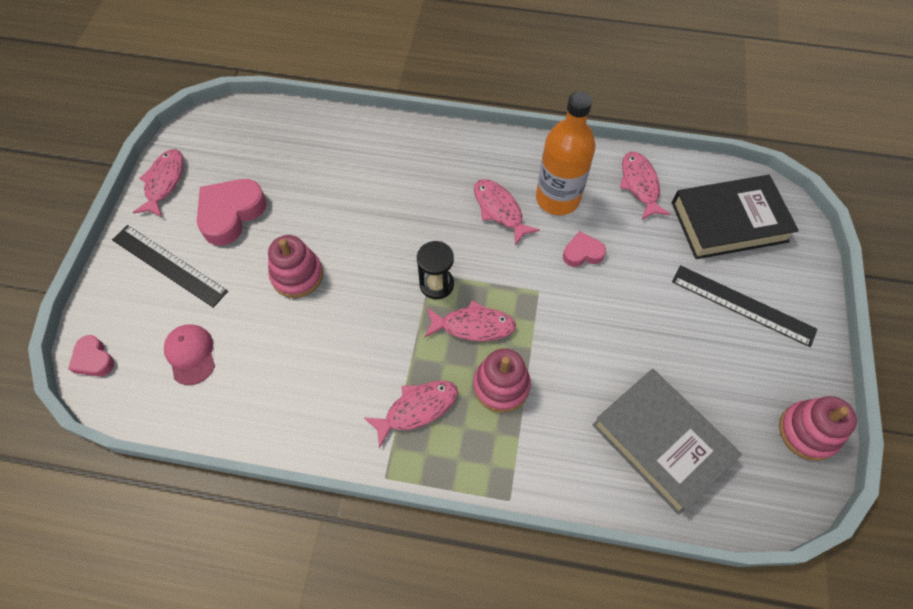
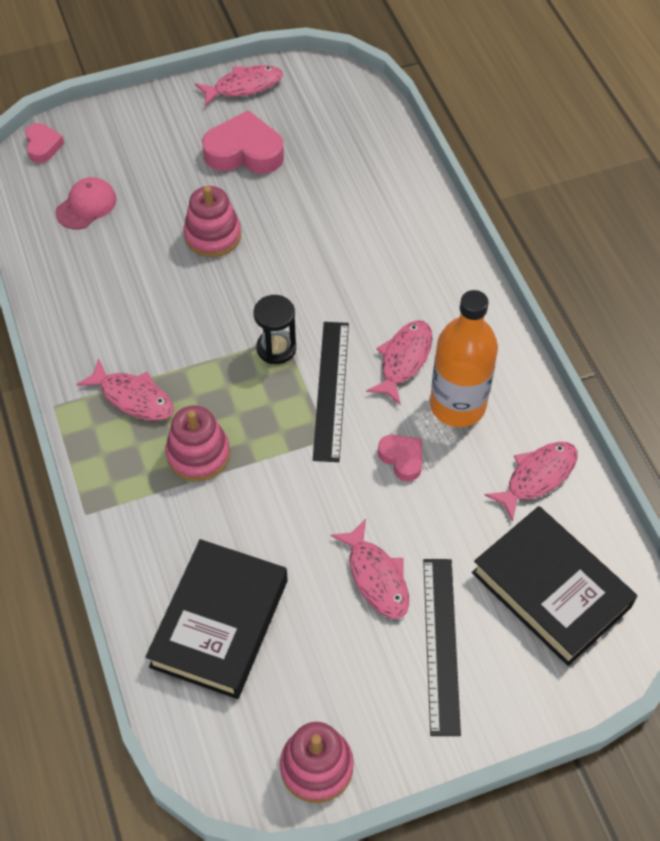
camera: 60 degrees right, 5 degrees down
pink heart [68,335,115,377] -> pink heart turned 150 degrees clockwise [25,123,64,163]
black ruler [112,225,228,308] -> black ruler moved to [313,322,349,462]
pink fish [424,300,516,341] -> pink fish moved to [330,519,409,619]
grey book [593,369,742,515] -> black book [145,539,288,699]

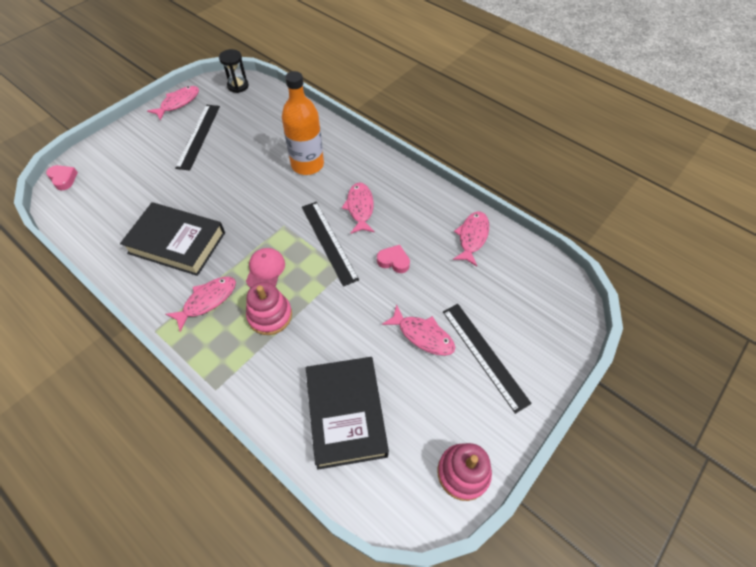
camera: 30 degrees left, 0 degrees up
pink cap [55,177,116,229] -> pink cap moved to [246,248,285,288]
pink fish [76,358,174,421] -> pink fish turned 45 degrees counterclockwise [166,277,236,332]
pink stacking toy [184,186,241,257] -> none
pink heart [202,110,284,174] -> black ruler [175,105,220,170]
black hourglass [254,295,296,364] -> black hourglass moved to [219,49,249,93]
orange bottle [430,290,498,427] -> orange bottle moved to [282,71,324,175]
black book [472,506,637,666] -> black book moved to [120,202,225,276]

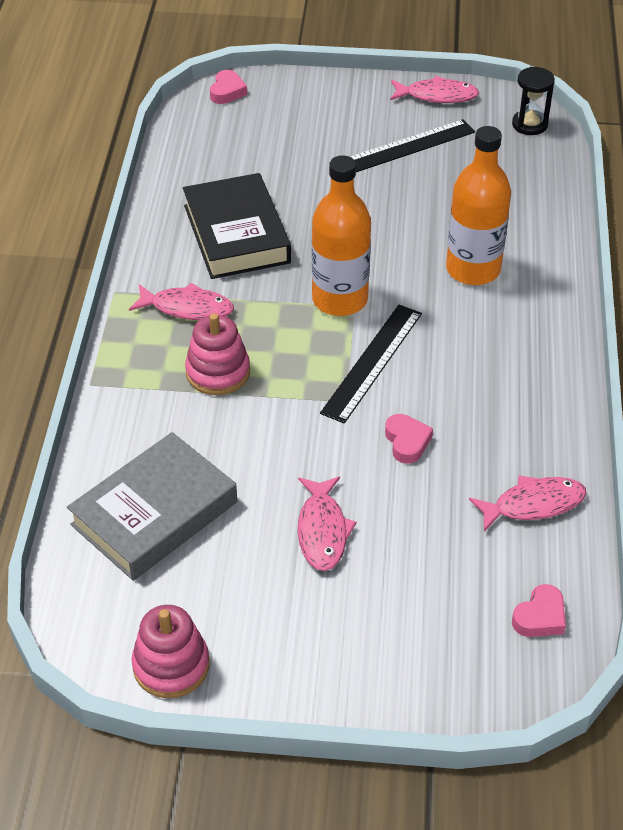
camera: 55 degrees right, 10 degrees down
pink cap [246,248,285,288] -> none
black book [306,357,389,470] -> grey book [67,432,237,581]
pink fish [342,182,375,234] -> none
black ruler [443,304,532,414] -> none
none -> orange bottle [312,156,371,316]
none -> pink heart [512,584,566,637]

